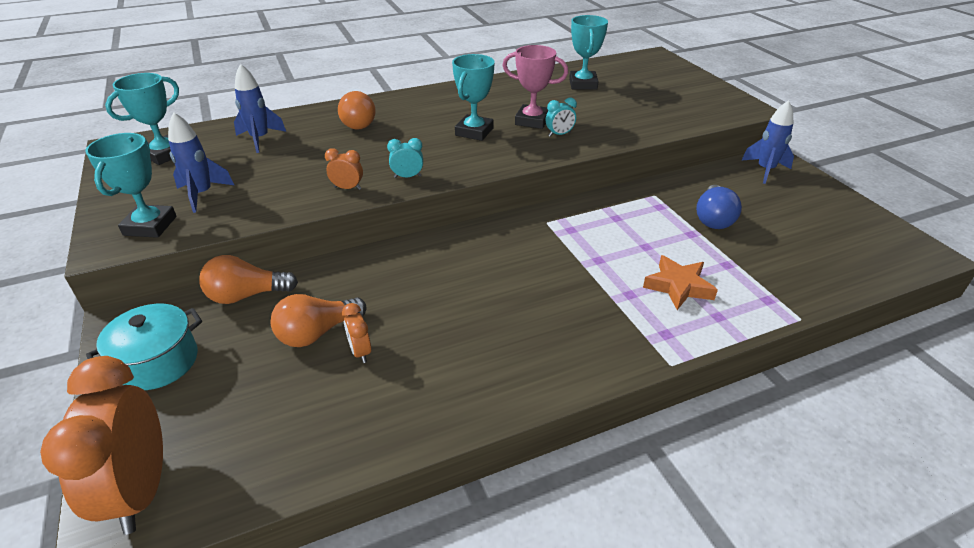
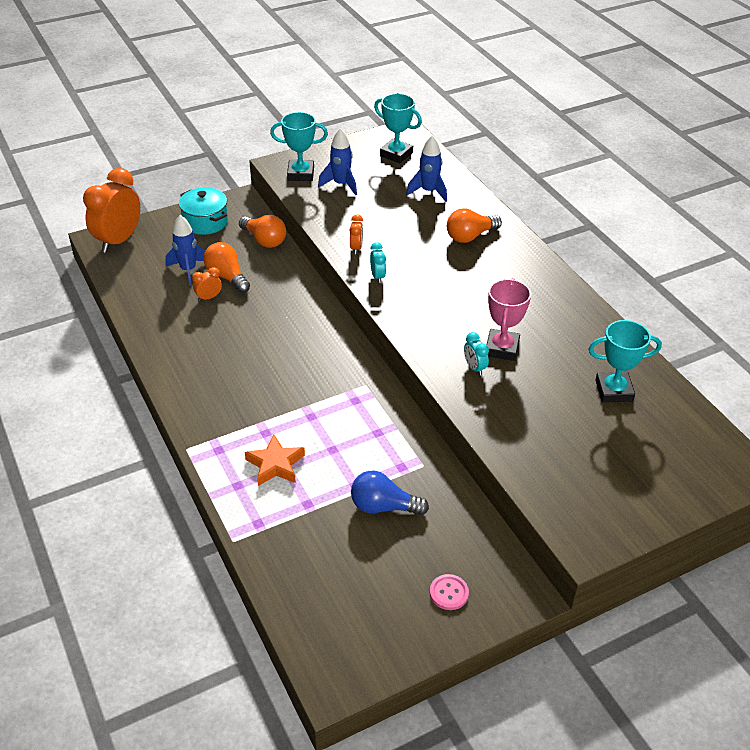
camera: 85 degrees right, 5 degrees up
orange clock [40,356,163,535] -> orange clock turned 45 degrees counterclockwise [83,168,140,253]
orange light bulb [199,255,298,304] -> orange light bulb turned 150 degrees clockwise [239,215,286,248]
turquoise trophy [452,54,495,141] -> none
blue rocket [741,100,794,184] -> blue rocket moved to [165,215,206,286]
none -> pink button [430,574,469,610]

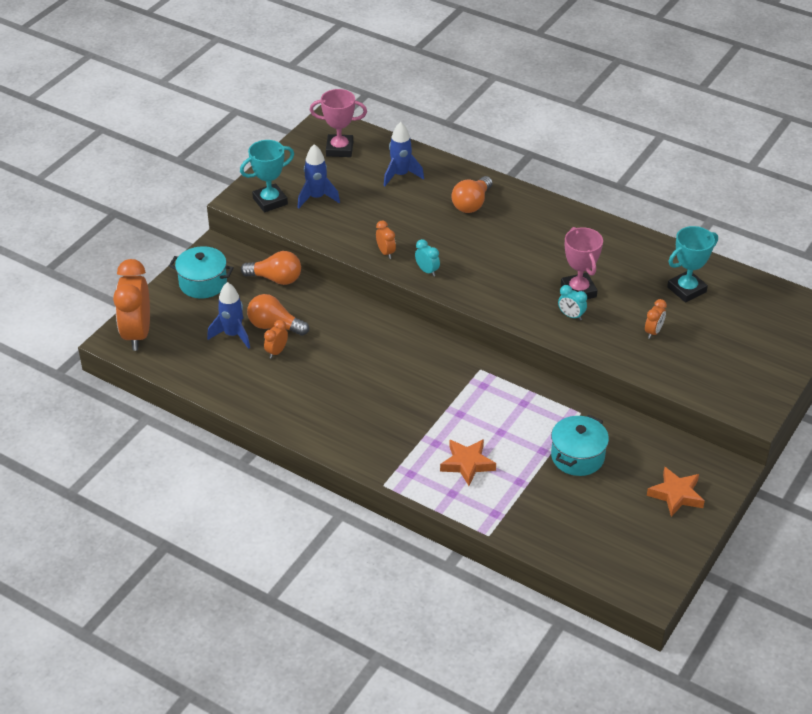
camera: 30 degrees left, 0 degrees up
blue light bulb [351,471,429,515] -> turquoise pot [551,415,609,476]
turquoise trophy [374,93,422,163] -> pink trophy [310,89,367,157]
pink button [430,574,469,610] -> orange star [647,467,705,517]
none -> orange clock [645,299,667,339]

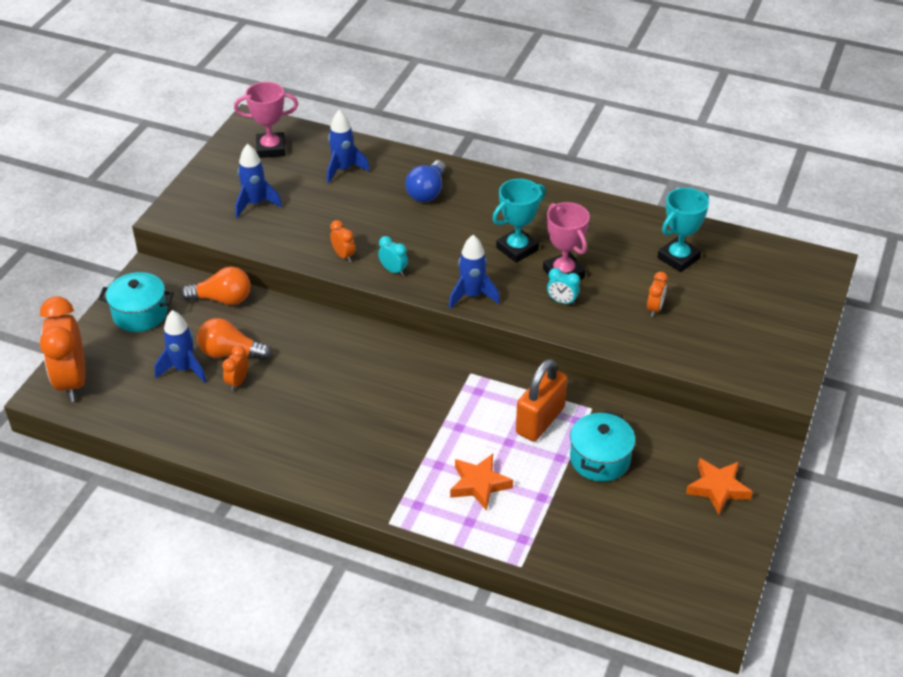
camera: 10 degrees left, 0 degrees up
turquoise trophy [240,140,294,212] -> turquoise trophy moved to [492,179,546,263]
orange light bulb [451,176,493,213] -> blue light bulb [405,160,446,202]
none -> blue rocket [449,235,500,309]
none -> orange padlock [516,359,567,442]

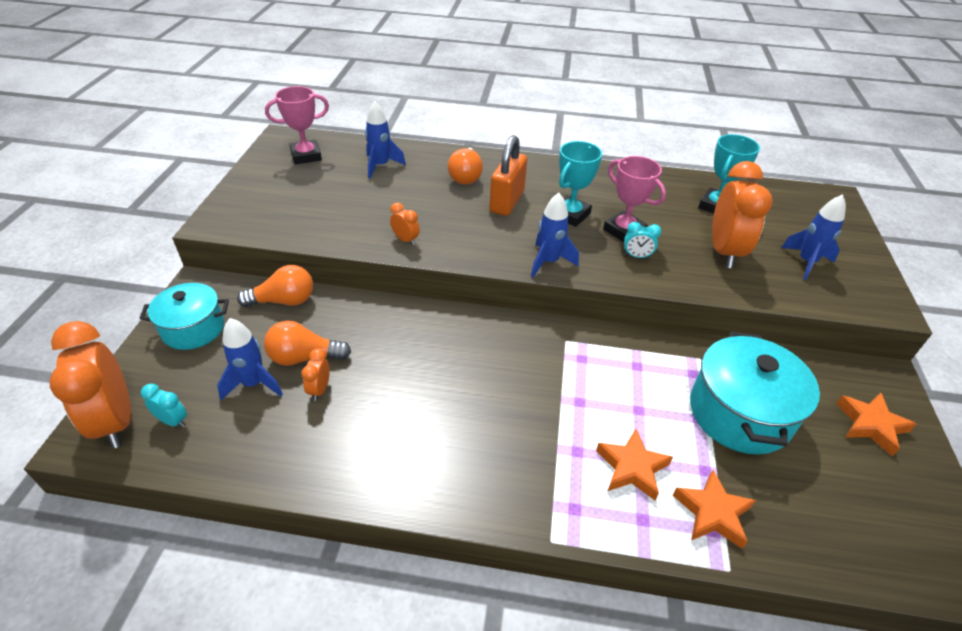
camera: 15 degrees left, 0 degrees up
blue rocket [235,144,282,218] -> blue rocket moved to [781,194,846,280]
turquoise clock [378,236,408,276] -> turquoise clock moved to [141,383,187,428]
blue light bulb [405,160,446,202] -> orange light bulb [448,148,483,184]
orange padlock [516,359,567,442] -> orange padlock moved to [489,135,527,216]
turquoise pot [570,410,635,482] -> turquoise pot [690,332,820,454], size x1.53
orange clock [647,272,668,317] -> orange clock [712,161,773,268], size x2.26
none -> orange star [673,470,756,549]

